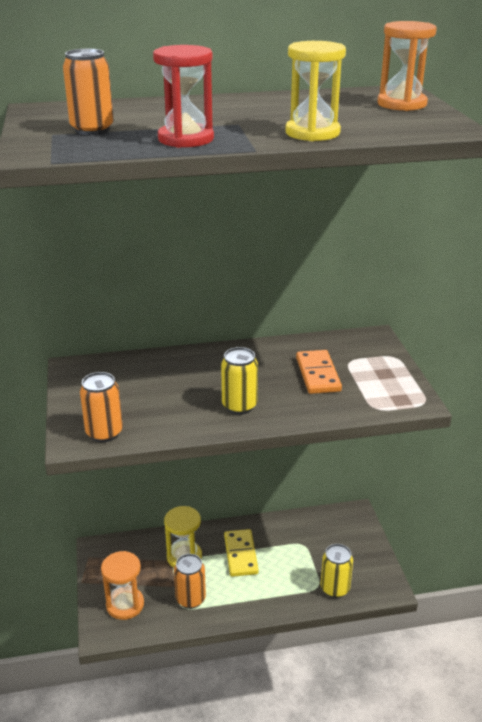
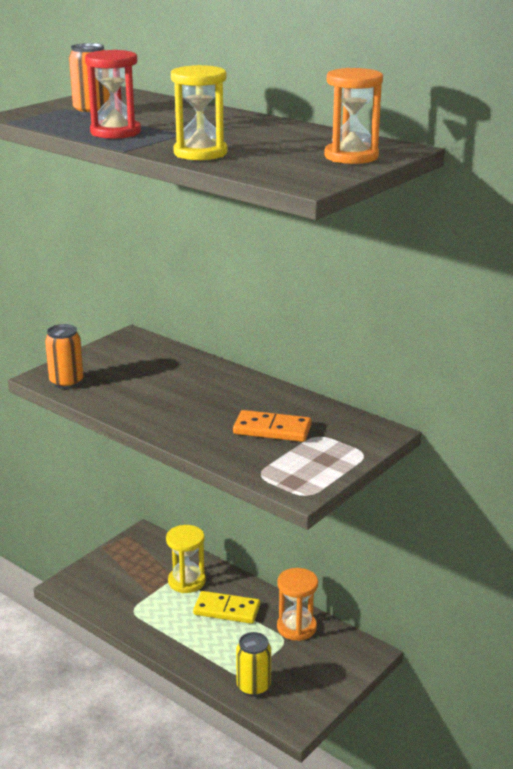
camera: 50 degrees right, 5 degrees down
orange hourglass [101,551,144,620] -> orange hourglass moved to [277,568,318,641]
orange can [174,554,206,609] -> none
yellow can [221,347,258,414] -> none
yellow domino [224,529,259,577] -> yellow domino turned 60 degrees clockwise [193,591,260,624]
orange domino [296,350,342,394] -> orange domino turned 60 degrees clockwise [233,410,312,442]

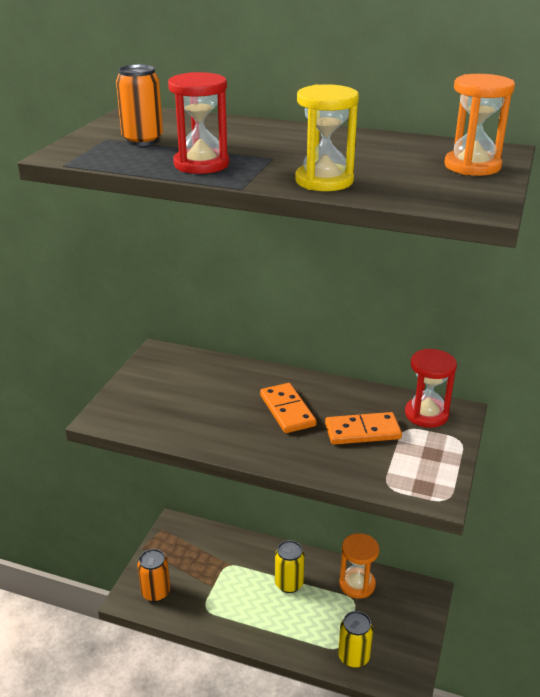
camera: 20 degrees left, 5 degrees up
orange can [45,324,84,389] -> orange can moved to [137,549,170,602]
yellow hourglass [166,525,206,593] -> none
yellow domino [193,591,260,624] -> yellow can [275,540,305,593]
none -> orange domino [260,383,317,433]
none -> red hourglass [405,349,457,428]

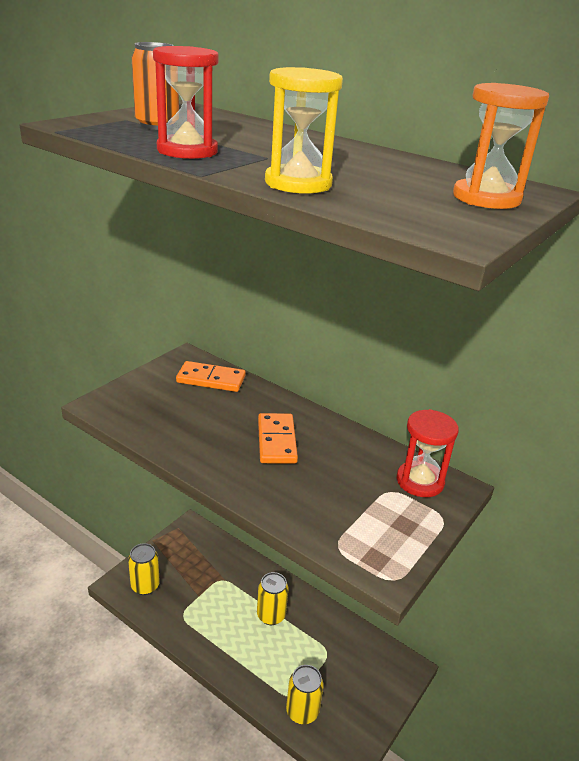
camera: 15 degrees right, 0 degrees up
orange can [137,549,170,602] -> yellow can [128,543,160,595]
orange domino [325,412,402,445] -> orange domino moved to [176,361,246,392]
orange hourglass [339,533,379,599] -> none

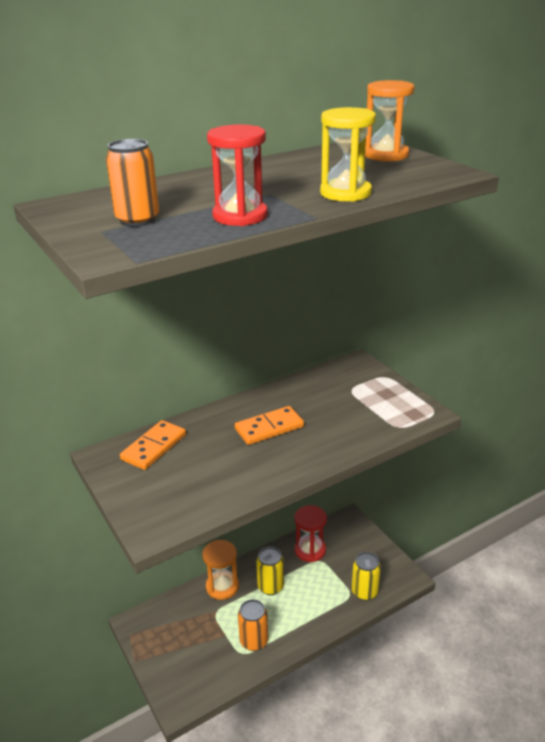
camera: 65 degrees left, 0 degrees up
yellow can [128,543,160,595] -> none
orange domino [258,413,298,464] -> orange domino turned 45 degrees counterclockwise [235,406,304,445]
red hourglass [397,409,459,497] -> red hourglass moved to [295,505,327,562]
none -> orange hourglass [202,540,239,600]
none -> orange can [238,599,268,651]

